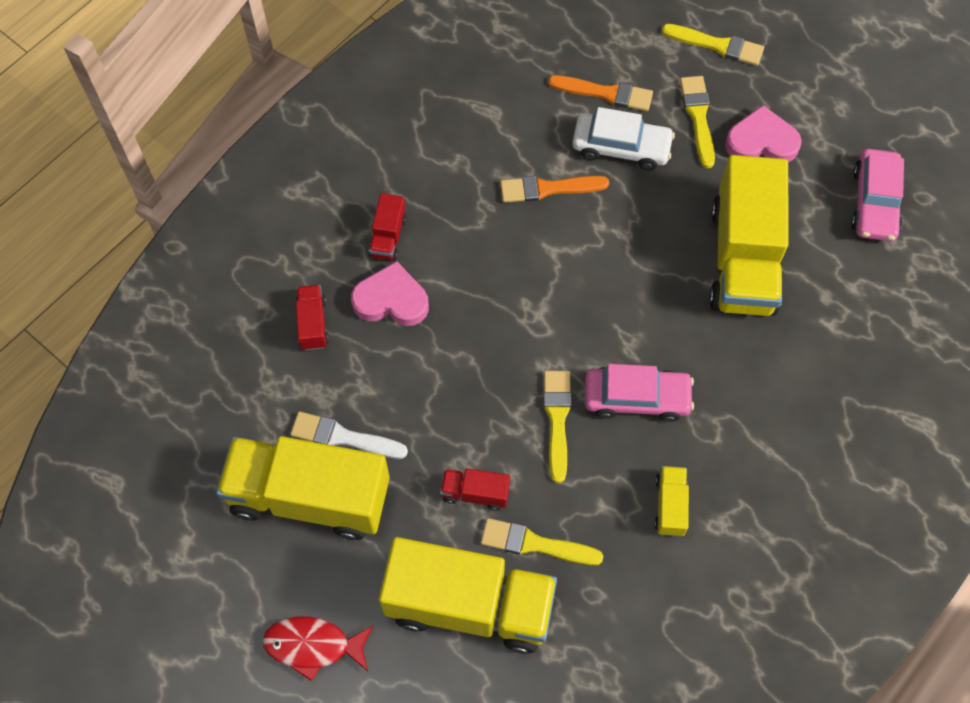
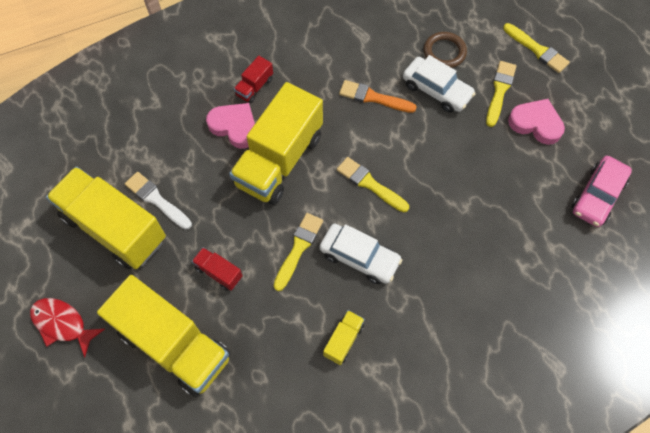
camera: 25 degrees right, 0 degrees up
red truck [296,285,329,350] -> none
yellow brush [481,518,603,565] -> yellow brush moved to [337,157,409,213]
orange brush [548,75,653,111] -> brown ring [424,32,467,68]
pink car [585,364,694,422] -> white car [319,223,402,284]
yellow truck [709,155,789,316] -> yellow truck moved to [229,82,323,205]

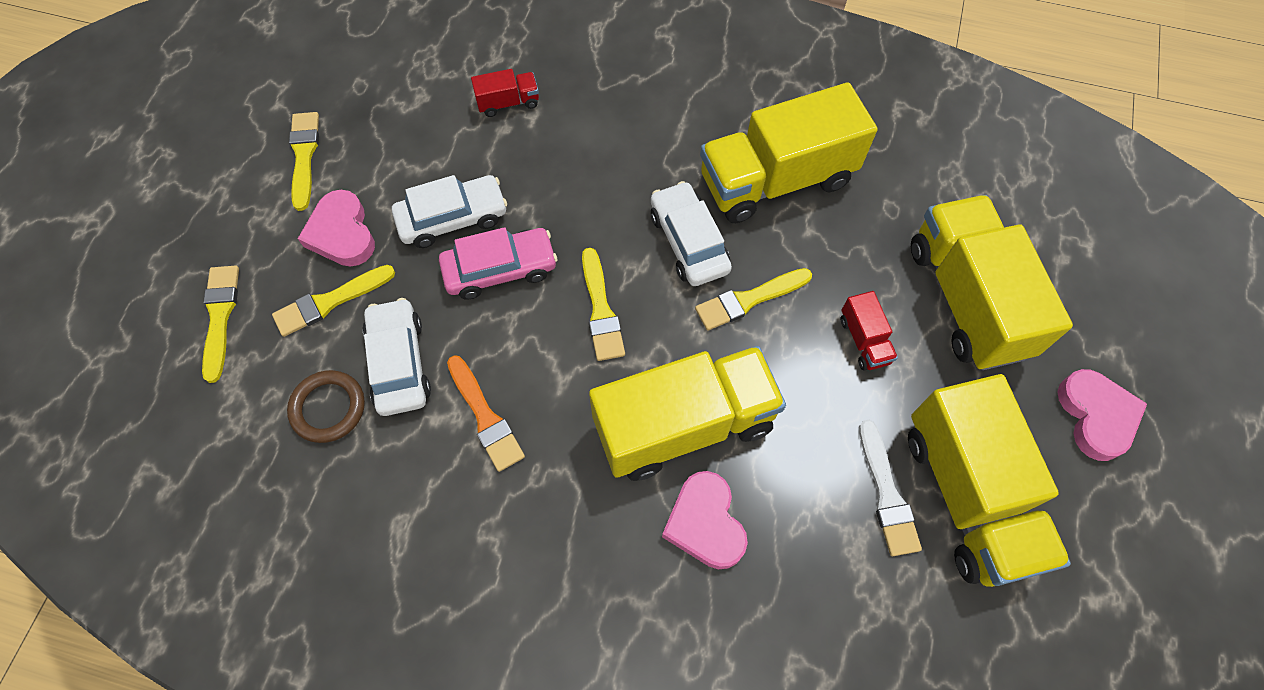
camera: 140 degrees left, 0 degrees up
red fish [30,298,105,357] -> pink heart [1058,369,1147,461]
red truck [234,56,273,103] -> red truck moved to [471,69,539,117]
yellow truck [323,310,365,365] -> yellow truck [700,82,878,223], size x2.36
pink car [572,156,632,227] -> pink car moved to [439,227,557,300]
none -> yellow brush [289,112,319,211]
none -> white car [392,175,507,248]

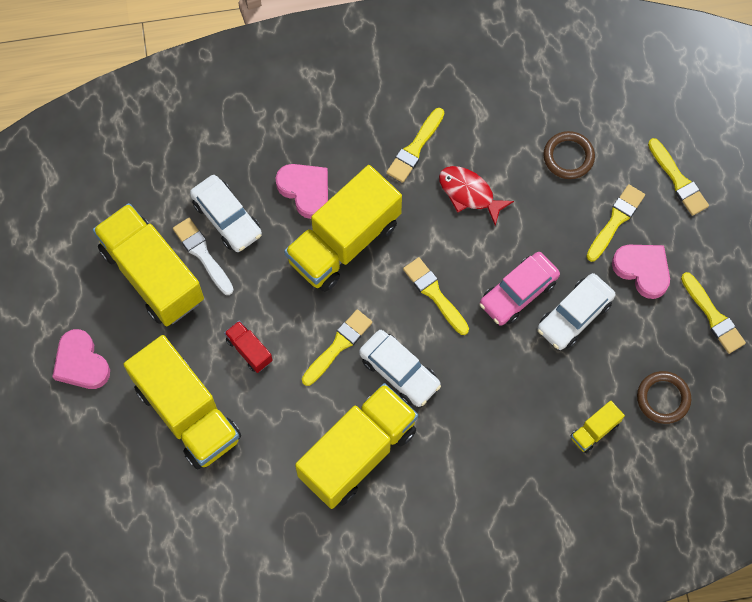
camera: 155 degrees right, 5 degrees up
white car [363,298,431,416] -> white car moved to [190,175,262,252]
orange brush [447,355,525,472] -> red fish [439,166,514,226]
red truck [471,69,539,117] -> yellow truck [571,401,625,453]
none -> yellow brush [386,108,444,183]
none -> brown ring [637,371,691,424]

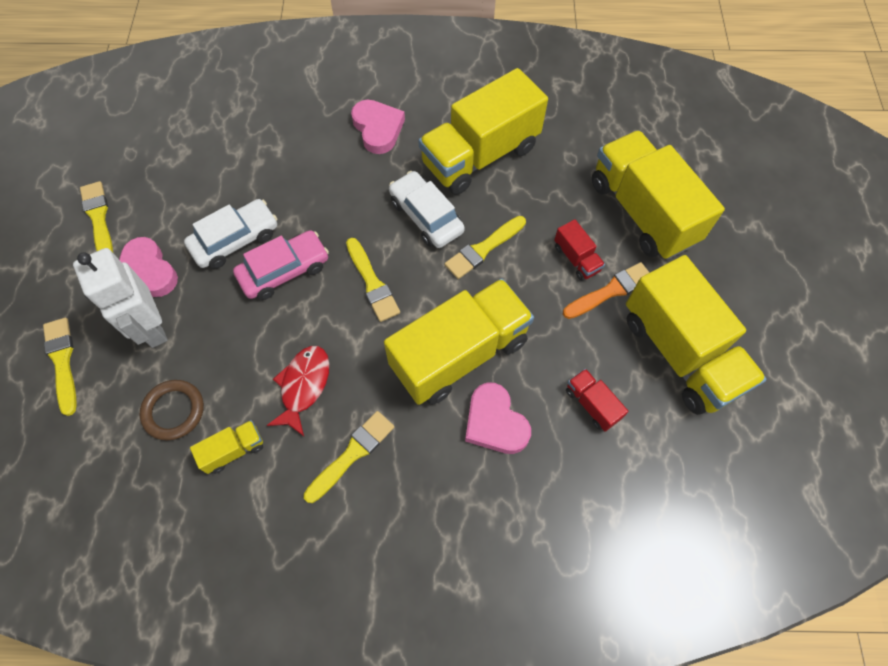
camera: 170 degrees left, 5 degrees down
pink heart [52,329,110,389] -> pink heart moved to [351,100,405,154]
white brush [173,218,234,295] -> none
white car [190,175,262,252] -> red truck [566,369,628,432]
red fish [439,166,514,226] -> red fish turned 120 degrees counterclockwise [266,346,329,436]
yellow truck [571,401,625,453] -> yellow truck moved to [190,420,263,474]
yellow brush [586,184,645,262] -> white robot [73,248,168,348]
brown ring [637,371,691,424] -> none
none -> orange brush [563,262,650,319]

